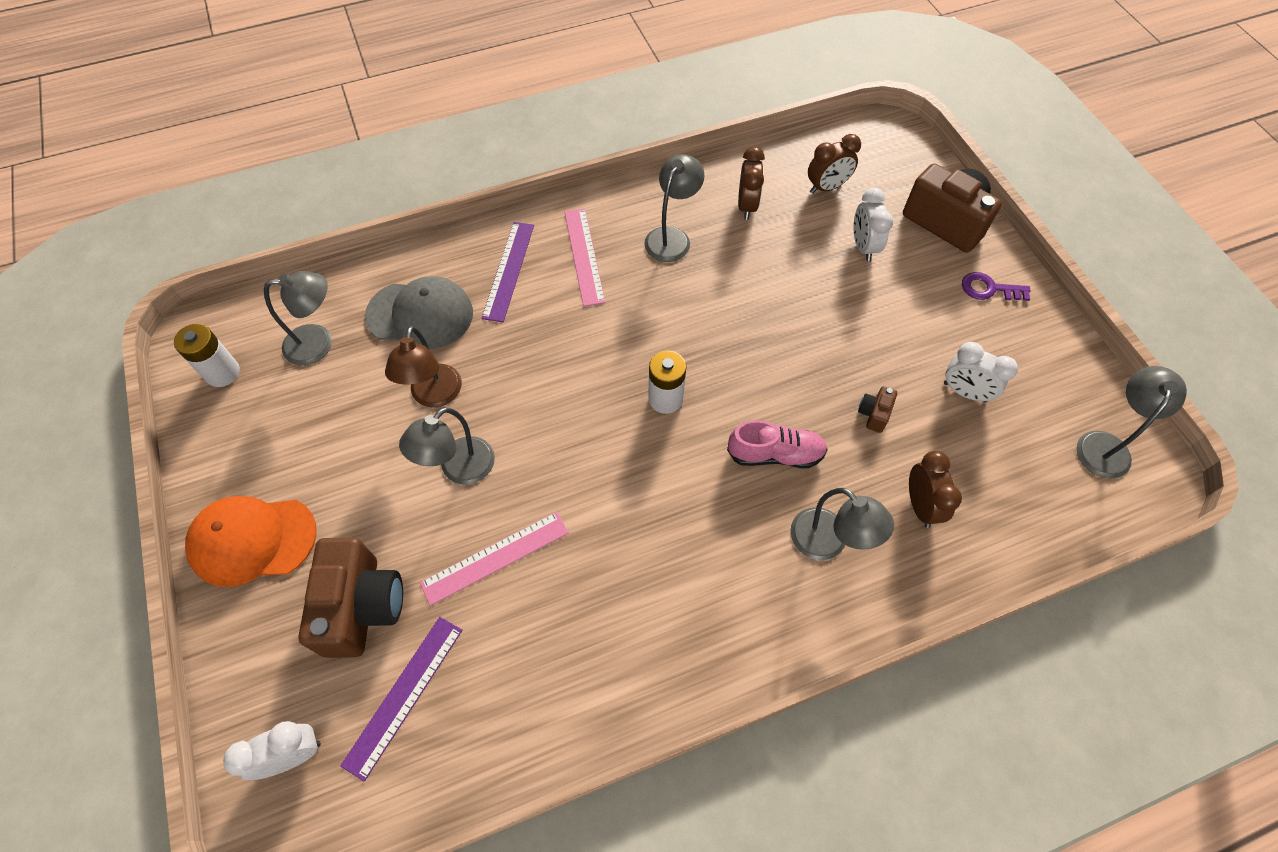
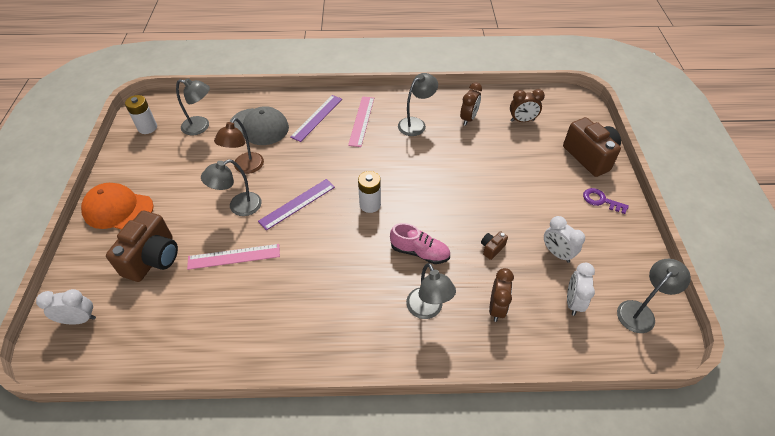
camera: 20 degrees right, 10 degrees down
purple ruler [340,617,463,782] -> purple ruler moved to [258,179,335,231]
white clock [853,188,893,262] -> white clock moved to [567,262,595,316]

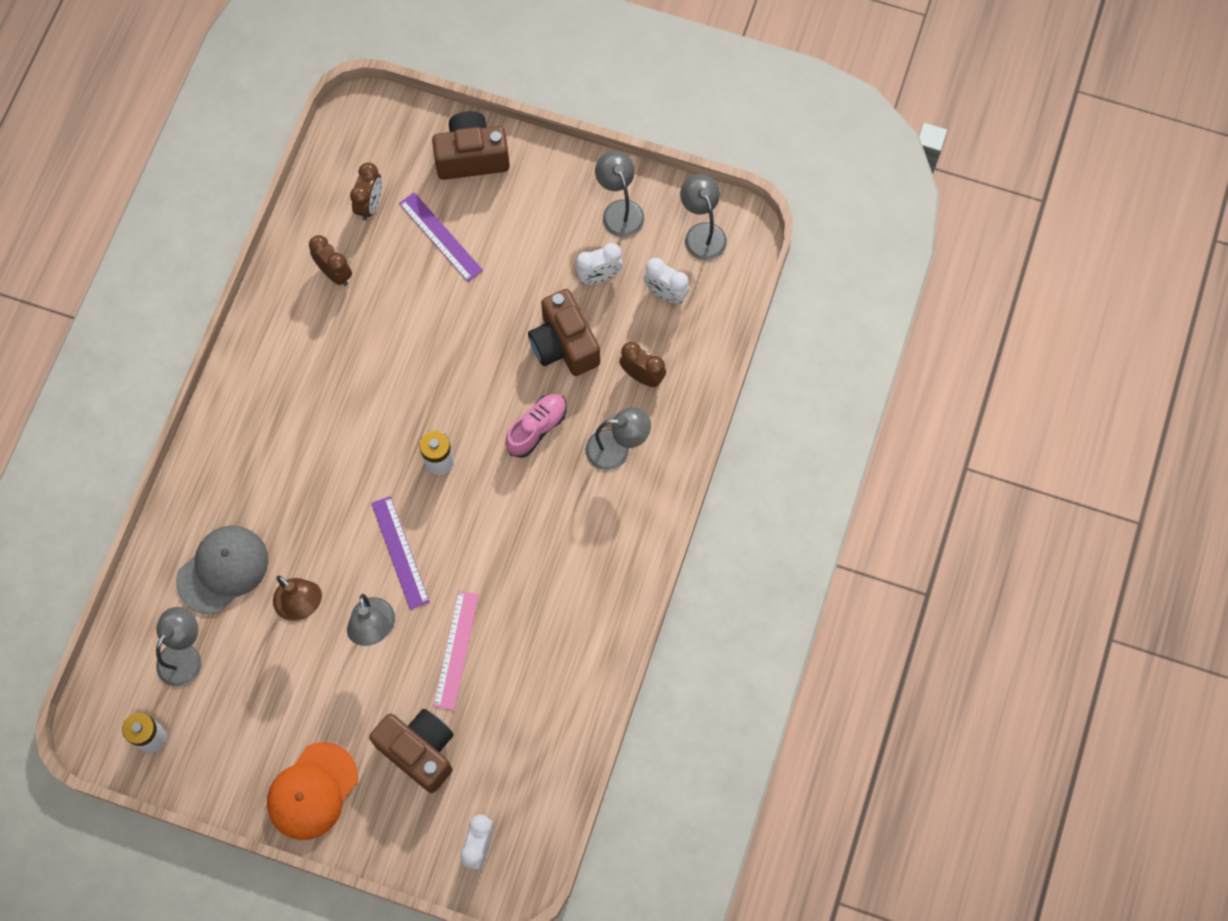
camera: 70 degrees left, 20 degrees up
purple ruler [290,95,342,142] -> purple ruler moved to [399,192,483,282]
pink ruler [348,96,374,147] -> none
grey lamp [398,73,438,136] -> grey lamp moved to [595,151,644,237]
brown camera [481,231,508,260] -> brown camera [528,289,600,376], size x2.30
purple key [583,188,629,214] -> none

